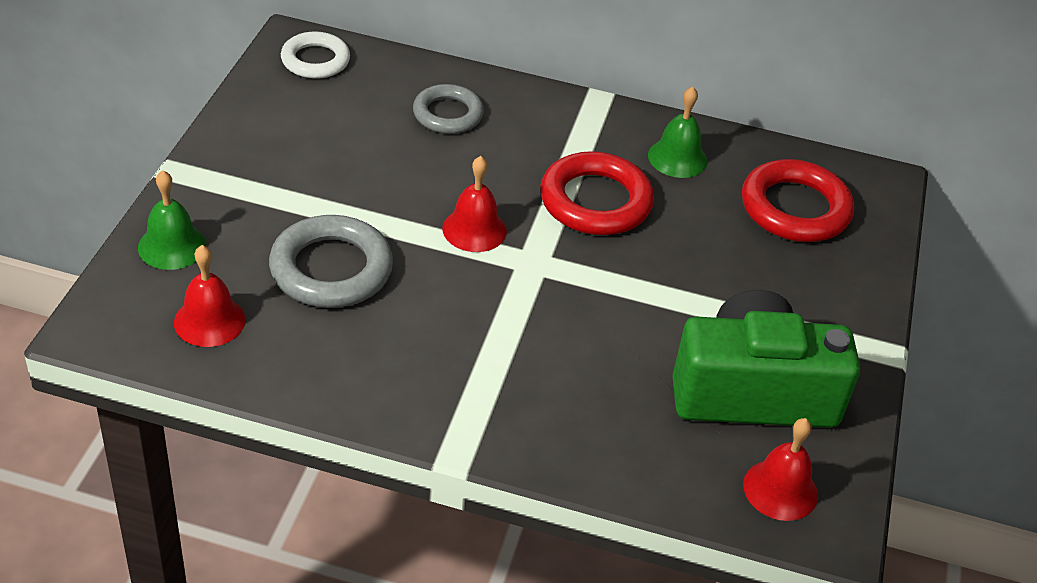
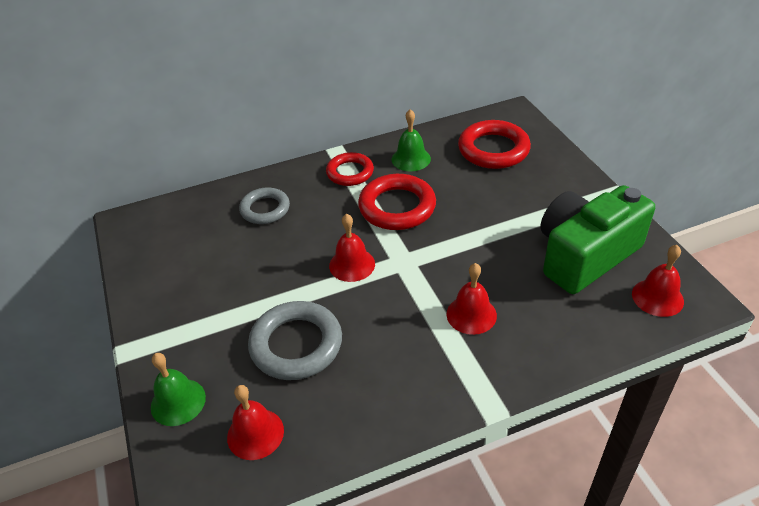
camera: 30 degrees left, 0 degrees up
white ring [281,32,350,79] -> none
none -> red ring [326,152,374,186]
none -> red bell [447,263,497,335]

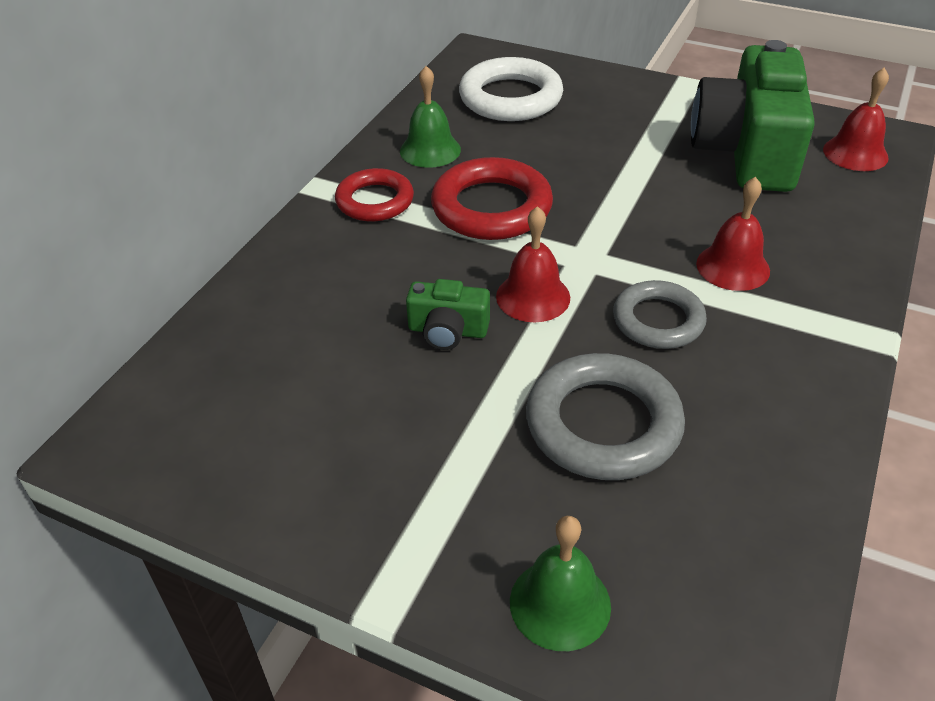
camera: 45 degrees left, 0 degrees up
red bell [227,385,284,460] -> none
grey ring [239,187,290,224] -> grey ring moved to [613,280,707,349]
red ring [458,120,531,169] -> white ring [459,57,563,121]
none -> green camera [406,279,490,350]

